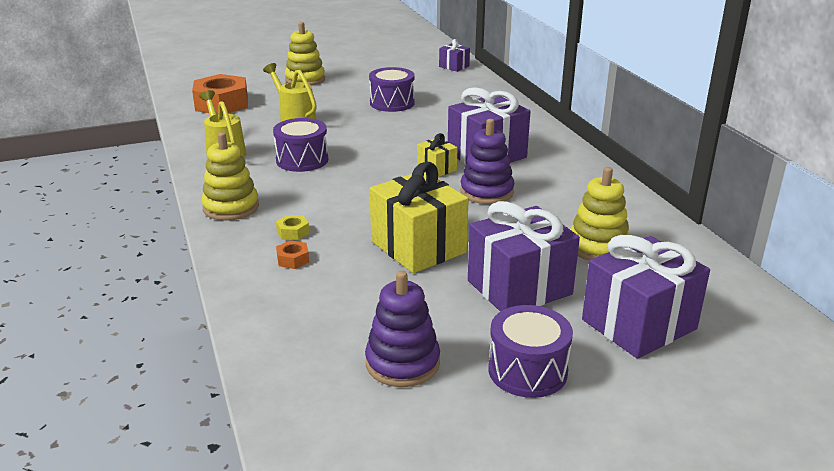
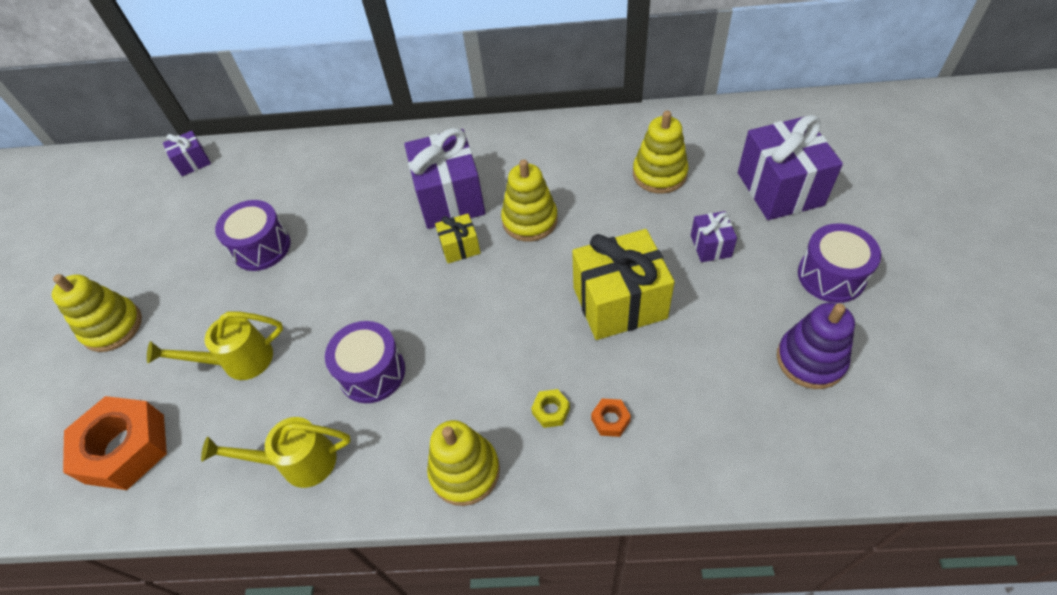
camera: 65 degrees left, 25 degrees up
purple stacking toy [460,119,514,204] -> yellow stacking toy [501,159,558,242]
purple gift [468,201,580,312] -> purple gift [691,211,737,262], size x0.49

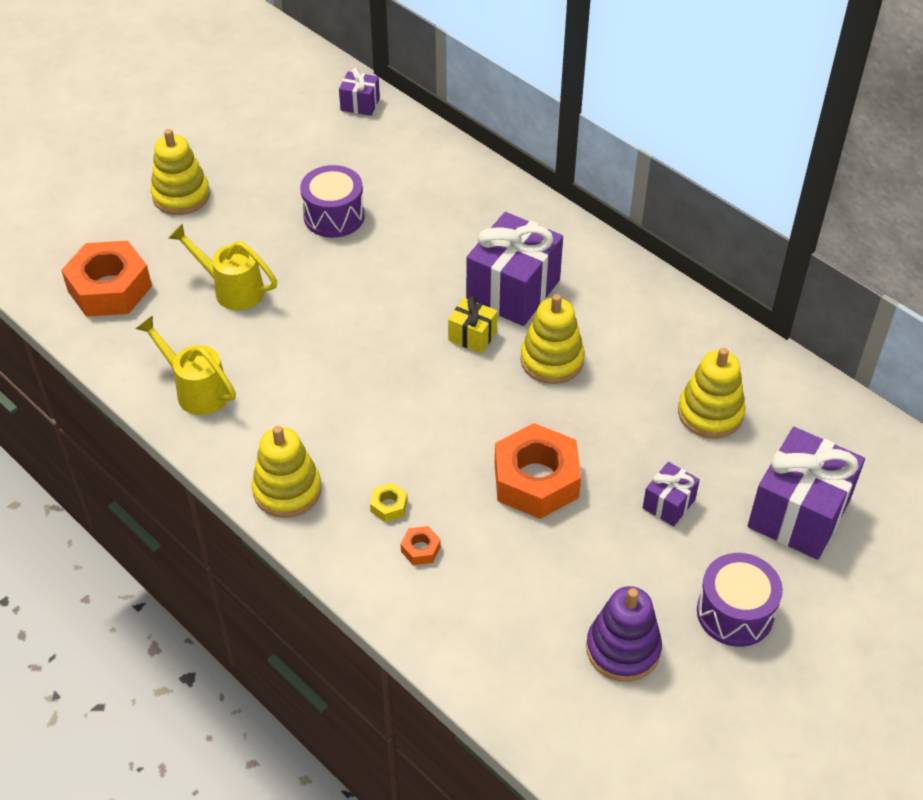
camera: 40 degrees right, 5 degrees down
purple drum [325,321,405,403] -> none
yellow gift [572,229,675,340] -> orange nut [495,423,581,519]

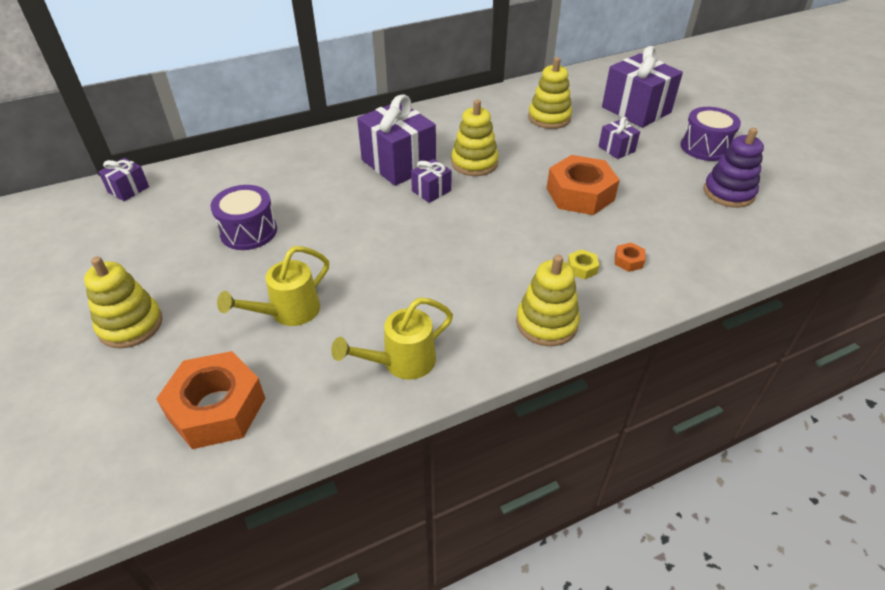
camera: 70 degrees left, 5 degrees down
yellow gift [448,296,497,354] -> purple gift [411,159,452,203]

